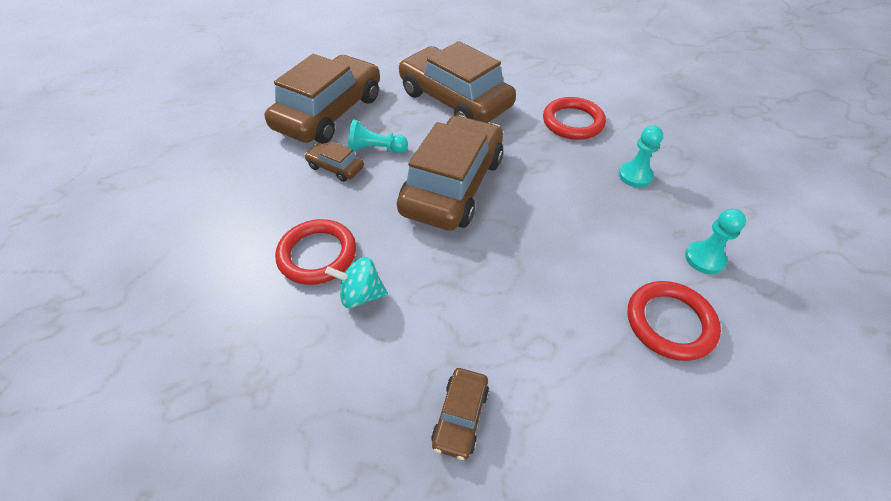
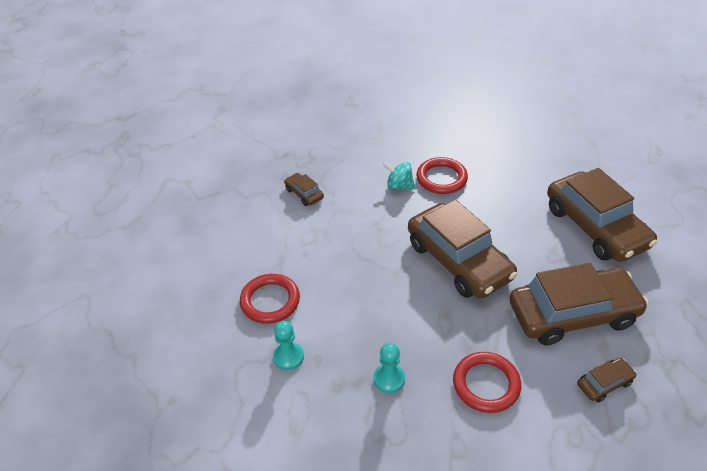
camera: 125 degrees right, 5 degrees down
brown car [305,141,364,182] -> brown car moved to [577,358,637,402]
turquoise spinning top [325,257,388,308] -> turquoise spinning top turned 105 degrees counterclockwise [383,162,415,189]
turquoise pawn [348,120,408,153] -> none

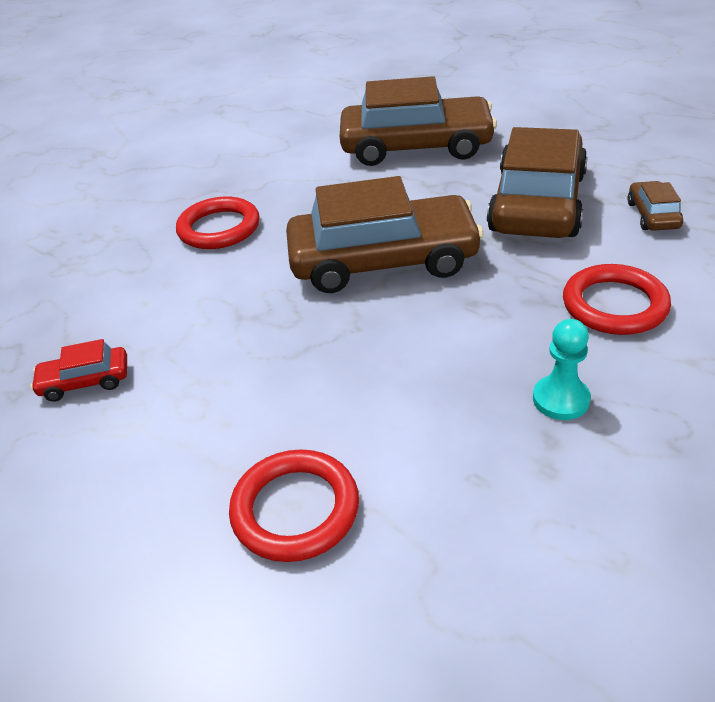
camera: 60 degrees left, 5 degrees down
turquoise pawn [273,321,304,370] -> none
brown car [284,173,324,206] -> red car [30,339,127,402]
turquoise spinning top [383,162,415,189] -> none

